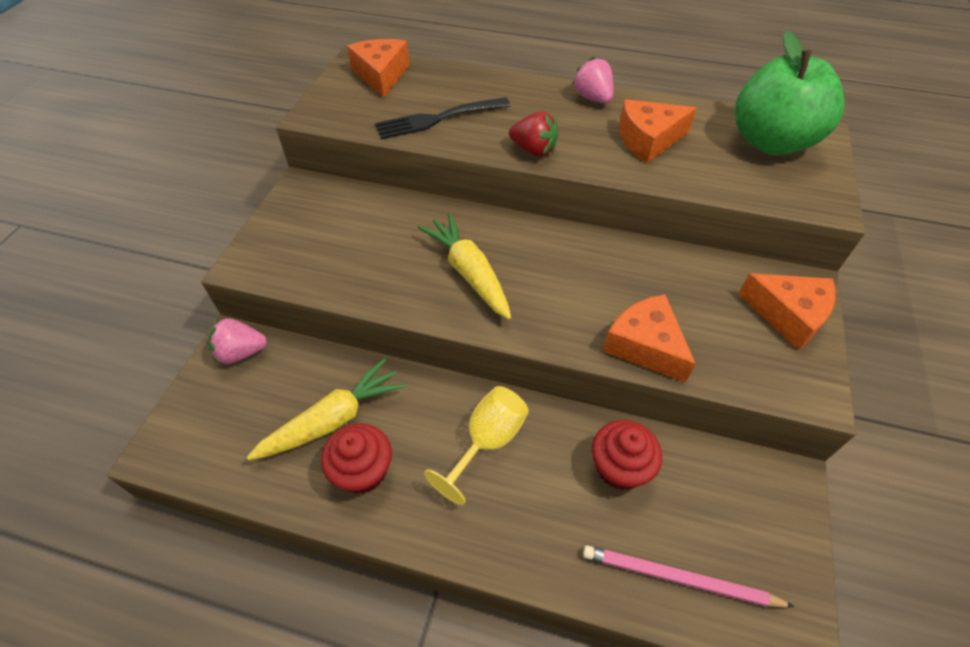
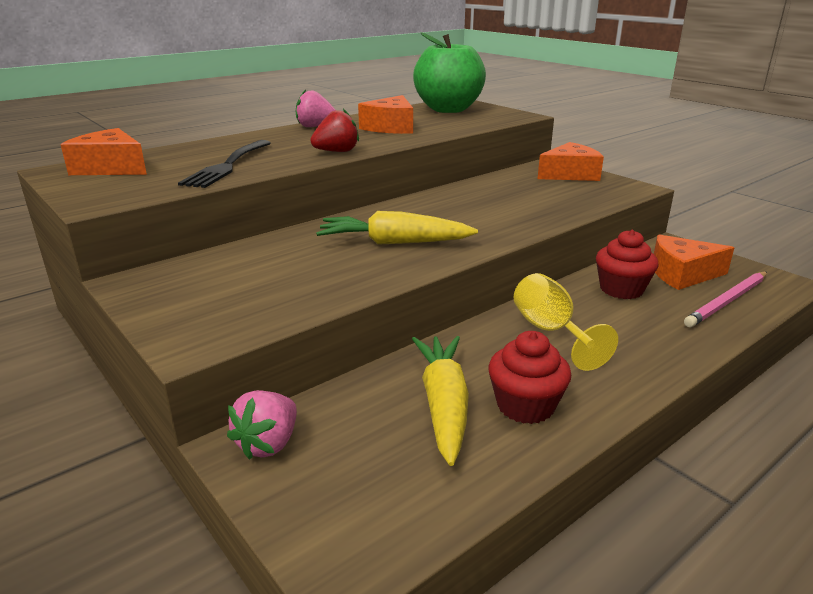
camera: 55 degrees left, 25 degrees down
orange cheese [603,294,696,383] -> orange cheese moved to [654,235,734,290]

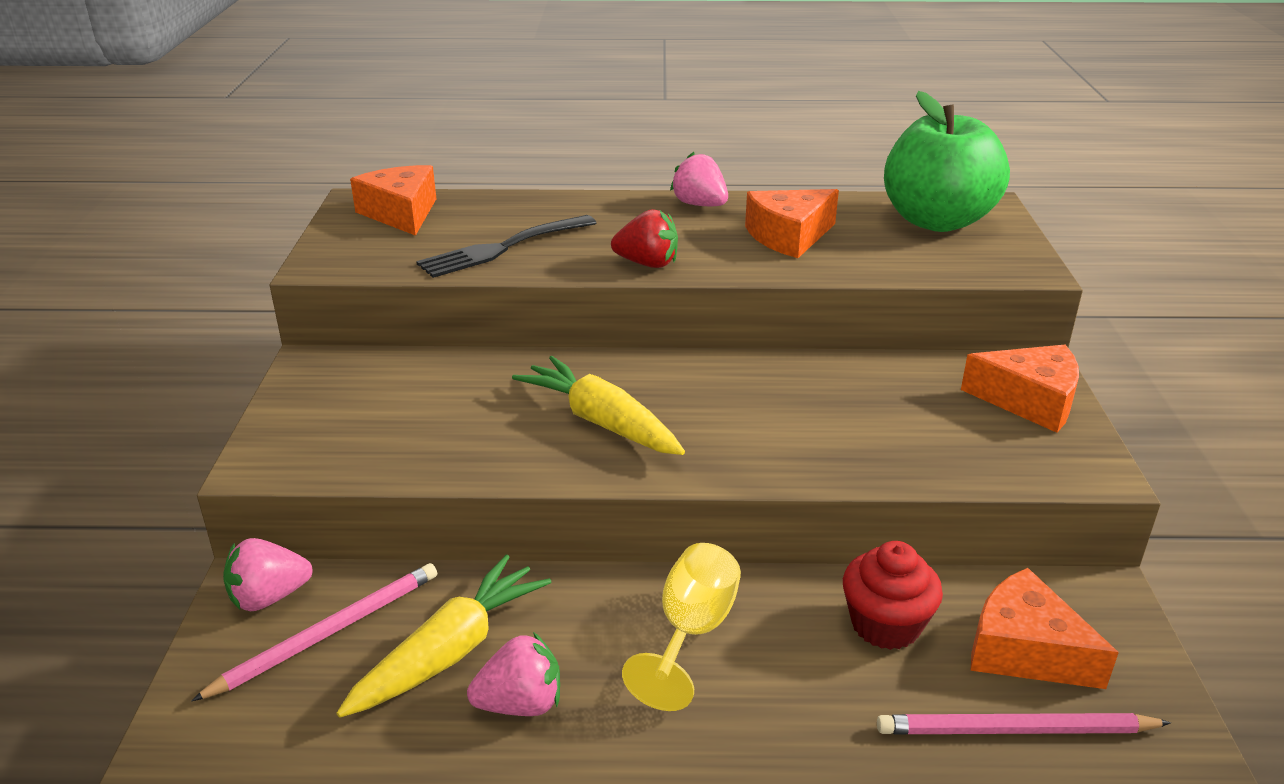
camera: 40 degrees right, 5 degrees up
red cupcake [488,331,571,424] -> pink strawberry [467,632,560,716]
none -> pink pencil [191,563,437,701]

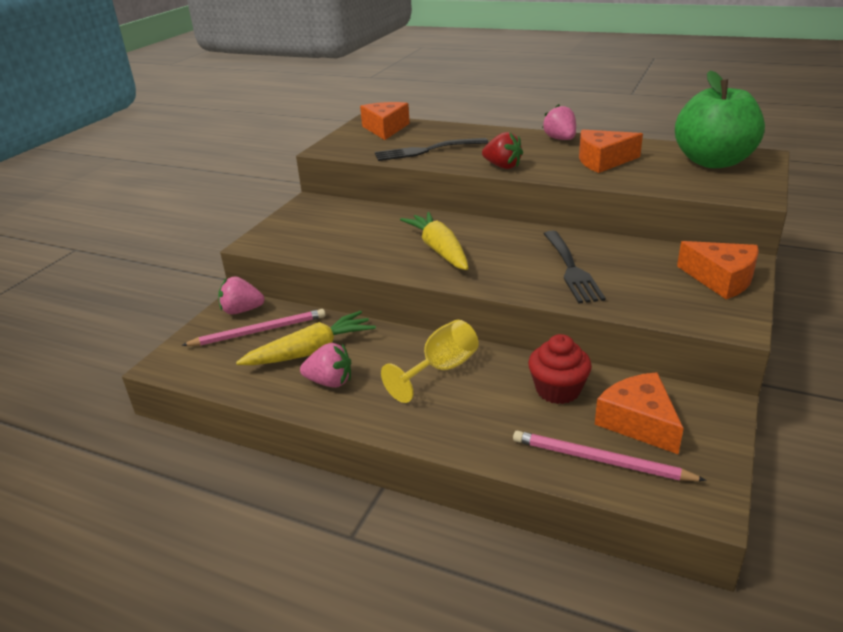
camera: 25 degrees right, 0 degrees up
none -> black fork [544,231,606,304]

